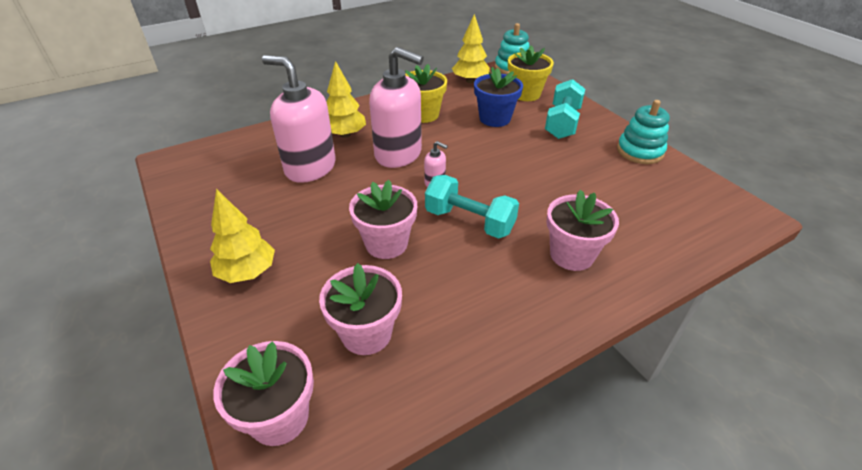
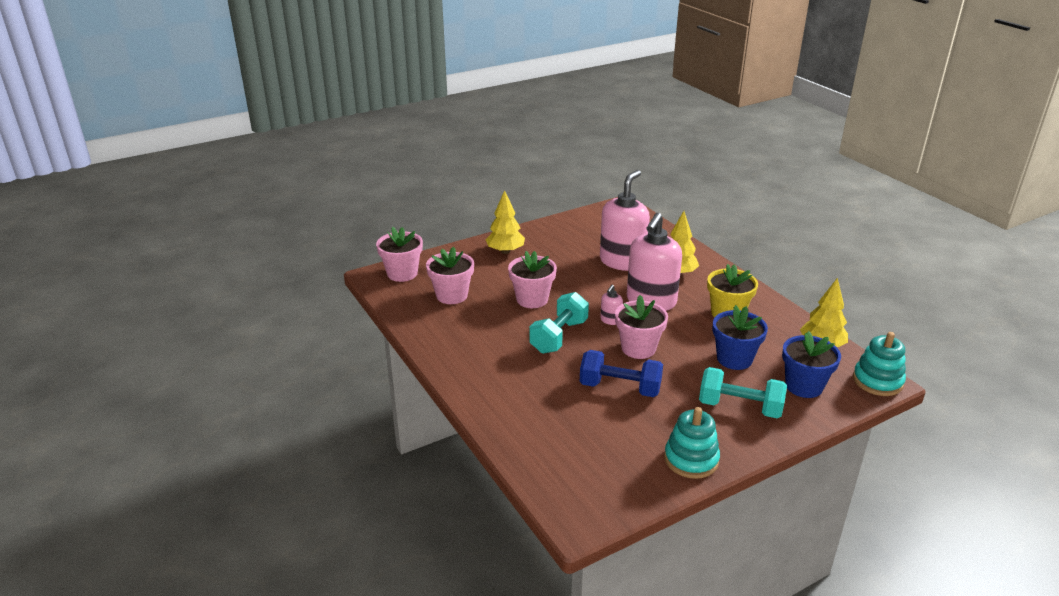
camera: 90 degrees right, 10 degrees down
yellow flower pot [508,46,554,101] -> blue flower pot [782,331,841,398]
pink flower pot [546,190,619,271] -> pink flower pot moved to [615,295,668,359]
none -> blue dumbbell [580,350,663,397]

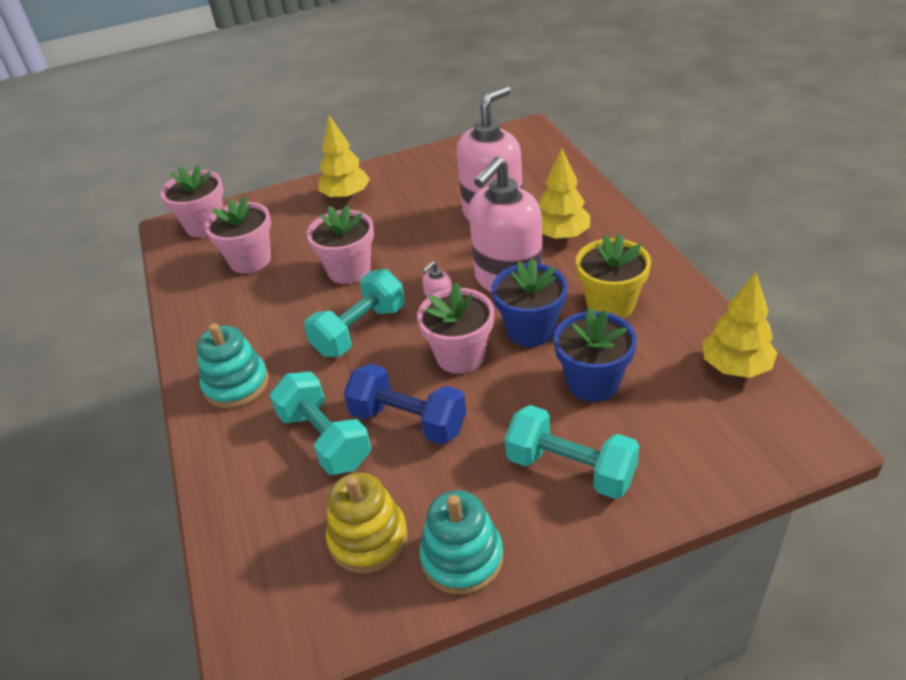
camera: 15 degrees right, 10 degrees up
blue flower pot [782,331,841,398] -> blue flower pot moved to [492,258,568,347]
turquoise stacking toy [853,332,906,396] -> turquoise stacking toy moved to [197,323,269,409]
none -> turquoise dumbbell [269,372,371,475]
none -> yellow stacking toy [326,473,408,573]

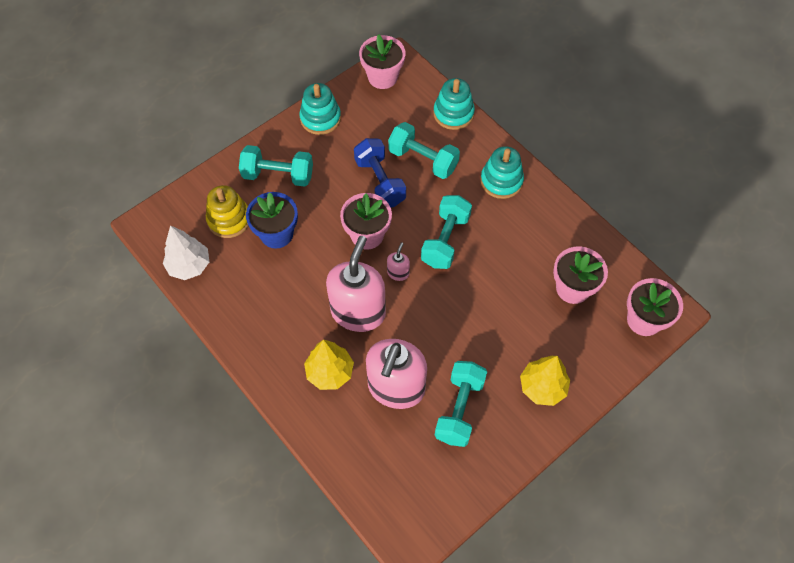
camera: 155 degrees right, 20 degrees up
pink flower pot [307,205,374,284] -> pink flower pot moved to [359,34,405,89]
yellow stacking toy [326,473,408,573] -> yellow stacking toy moved to [206,185,249,238]
blue dumbbell [344,363,466,445] -> blue dumbbell turned 60 degrees clockwise [354,138,406,207]
blue flower pot [492,258,568,347] -> none
yellow flower pot [576,234,651,318] -> none
yellow tree [702,272,778,378] -> white tree [163,225,209,280]
none -> turquoise stacking toy [433,78,475,130]
none -> turquoise dumbbell [435,361,487,447]

